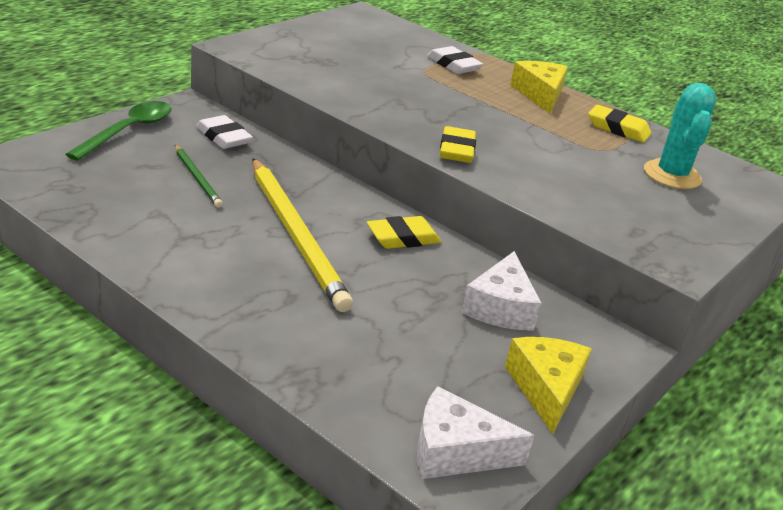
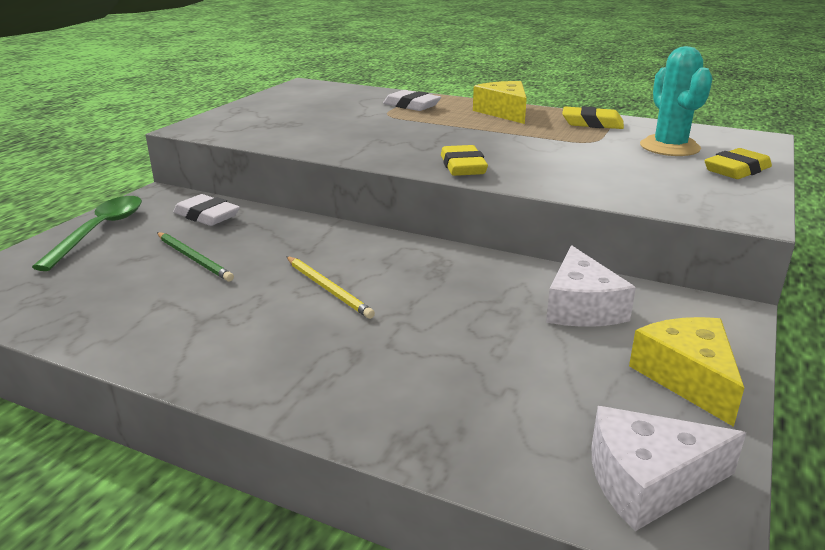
camera: 10 degrees left, 5 degrees down
yellow pencil [252,159,353,312] -> yellow pencil [286,256,375,319], size x0.49
yellow eraser [367,216,441,249] -> yellow eraser moved to [704,148,772,179]

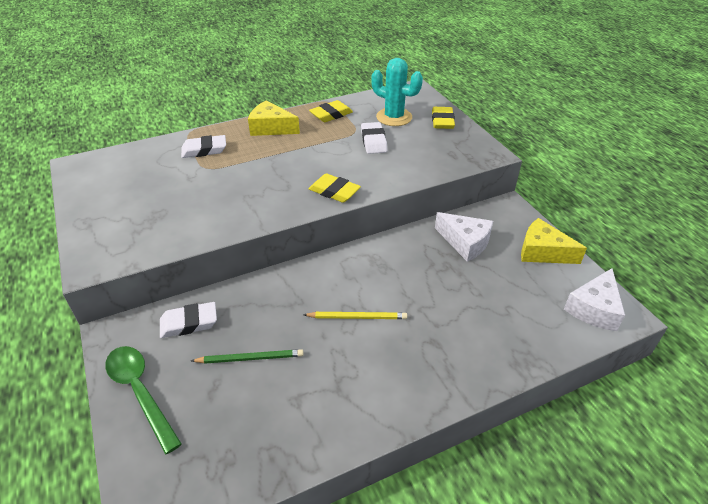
camera: 50 degrees left, 15 degrees up
none -> white eraser [361,122,388,154]

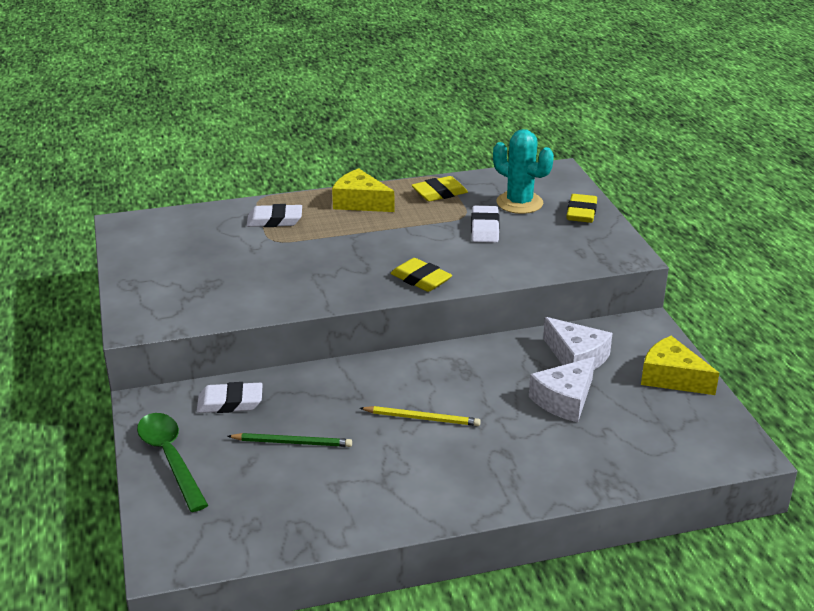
camera: 10 degrees right, 10 degrees down
white cheese [564,268,625,331] -> white cheese moved to [529,357,595,422]

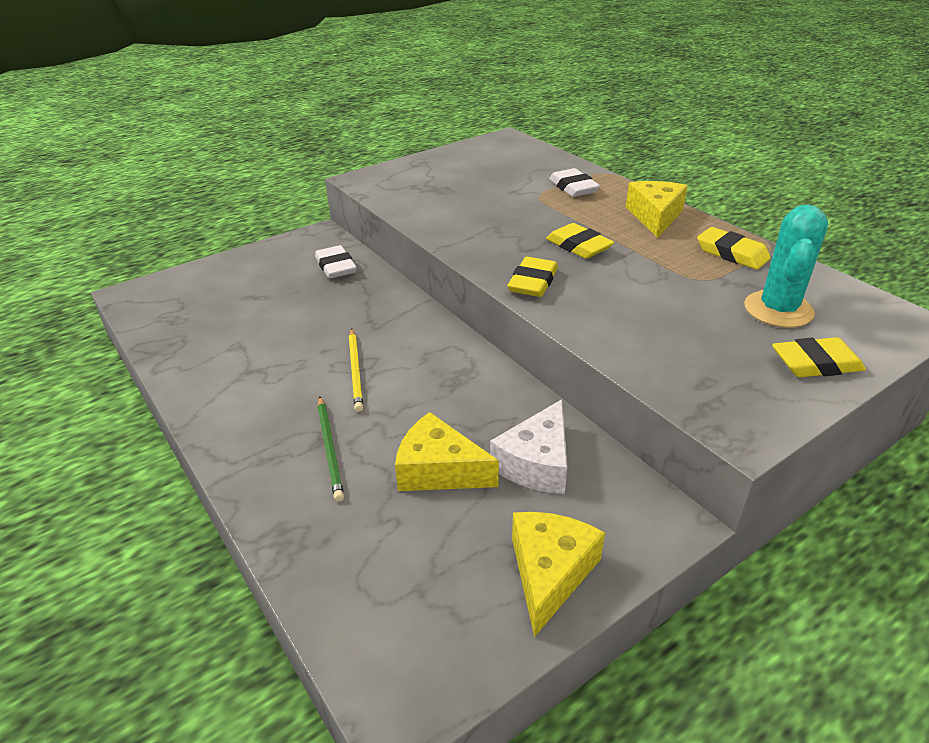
camera: 70 degrees right, 5 degrees up
green spoon [137,413,208,512] -> none
green pencil [228,433,352,447] -> green pencil moved to [317,396,344,501]
white eraser [471,206,500,243] -> none
white cheese [529,357,595,422] -> yellow cheese [395,412,499,491]
none -> yellow eraser [546,223,614,259]

